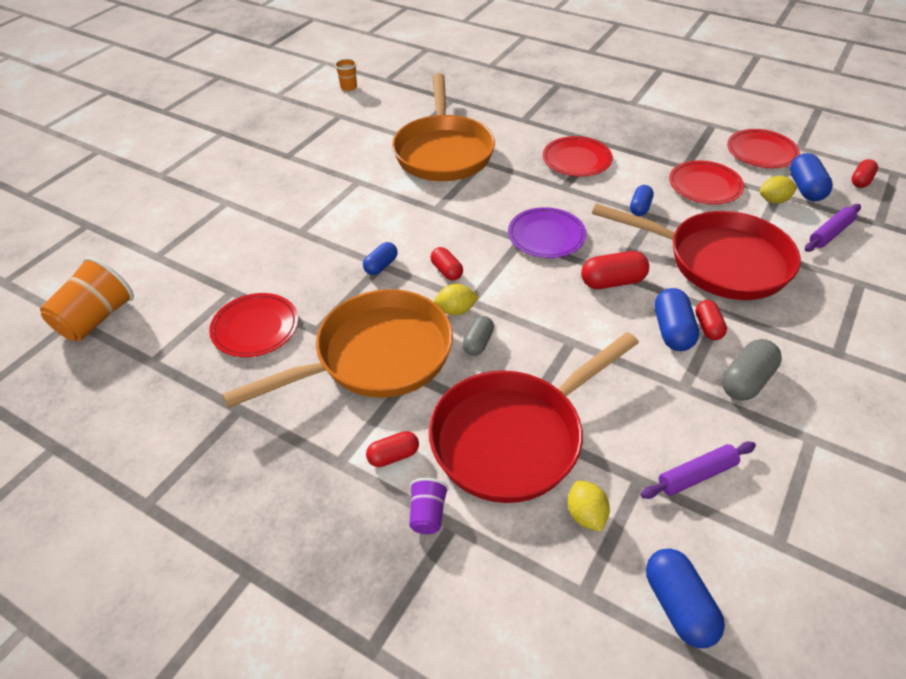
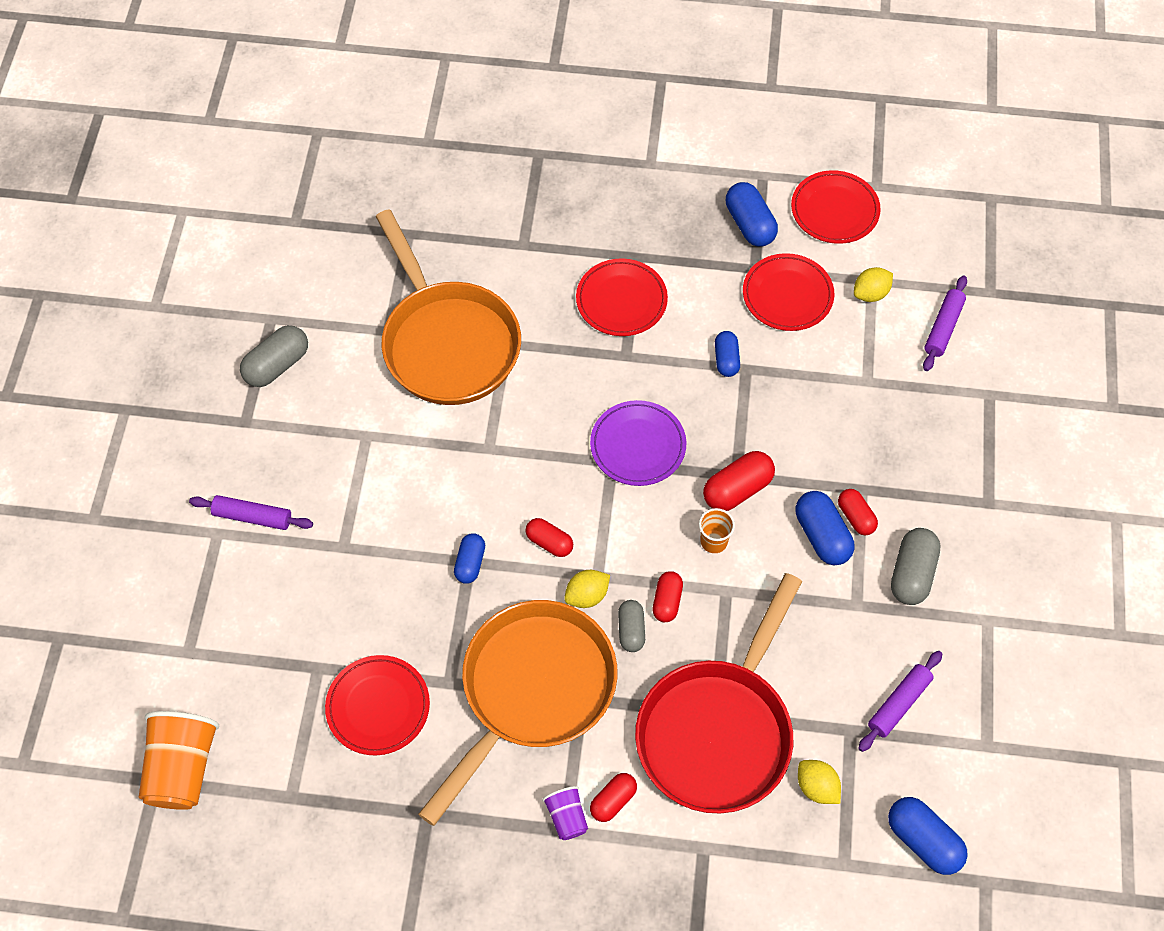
camera: 25 degrees left, 15 degrees up
orange cup [335,59,357,91] -> orange cup moved to [699,508,735,553]
purple cup [409,478,449,534] -> purple cup moved to [542,786,588,840]
red pan [592,203,801,300] -> none
blue capsule [790,153,833,201] -> blue capsule moved to [726,182,778,247]
red capsule [851,159,878,188] -> red capsule moved to [652,571,683,622]
none -> purple rolling pin [189,495,313,530]
none -> grey capsule [240,325,308,387]

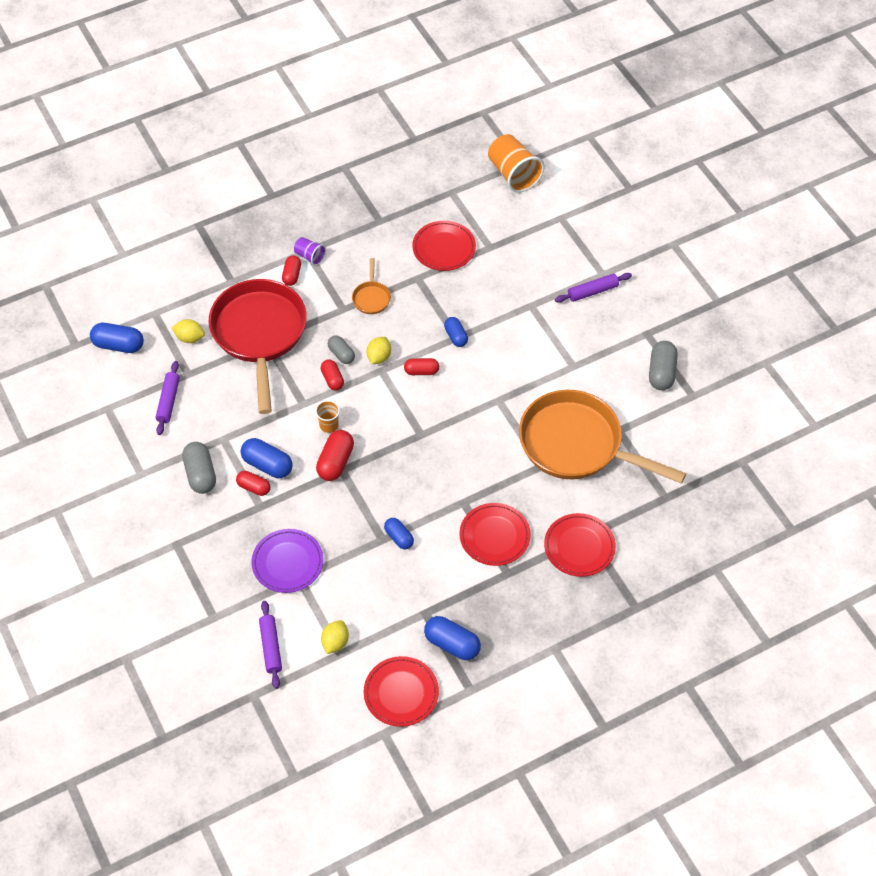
camera: 145 degrees right, 5 degrees down
orange pan [418,600,617,826] -> orange pan [352,258,391,314], size x0.41
purple plate [590,400,686,486] -> purple plate moved to [252,529,323,593]
red plate [743,253,834,331] -> red plate moved to [544,513,616,577]

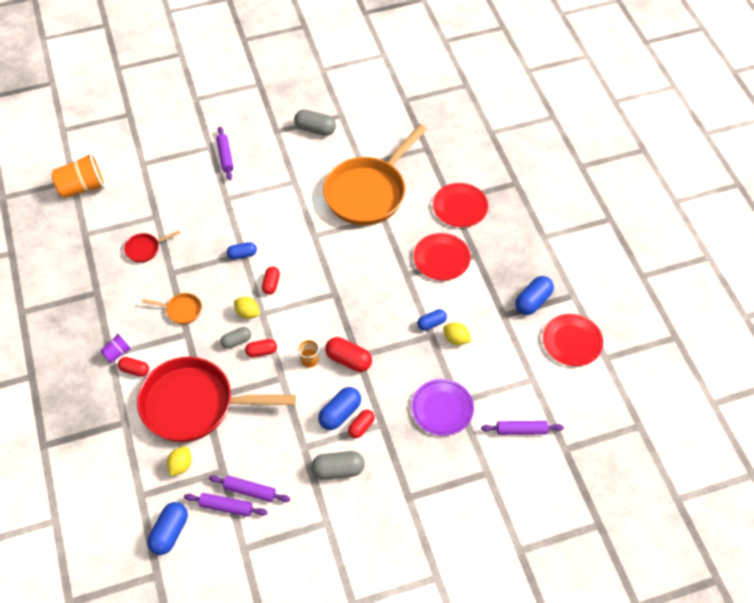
camera: 80 degrees left, 0 degrees up
yellow lemon [321,620,349,654] -> yellow lemon moved to [443,323,471,345]
red plate [412,221,476,271] -> red pan [124,230,181,263]
none -> purple rolling pin [184,493,268,517]

